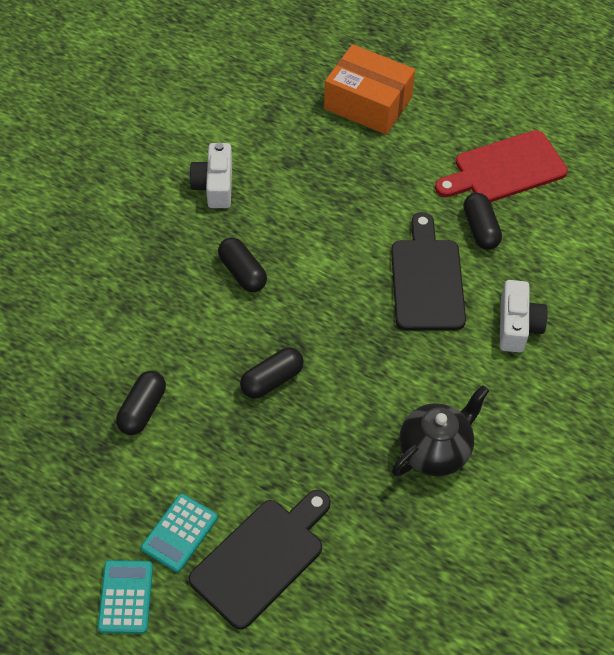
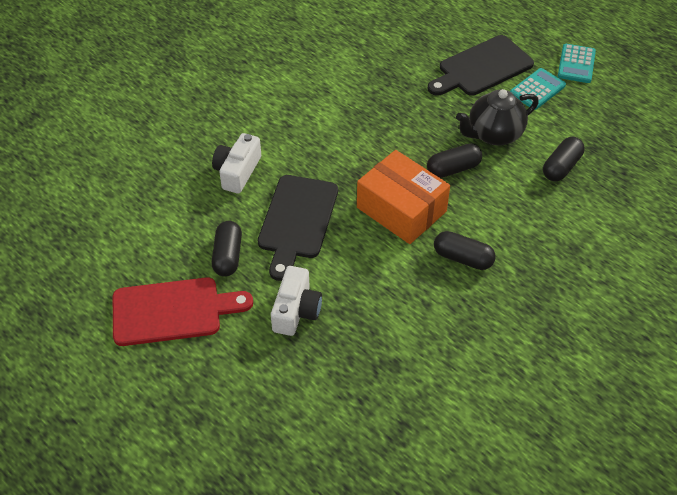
camera: 165 degrees left, 5 degrees down
white camera [189,143,232,208] -> white camera moved to [271,266,322,336]
black capsule [218,237,267,292] -> black capsule turned 45 degrees counterclockwise [434,231,496,270]
orange box [324,44,415,134] -> orange box moved to [357,150,450,244]
black teapot [392,385,489,476] -> black teapot moved to [456,89,539,145]

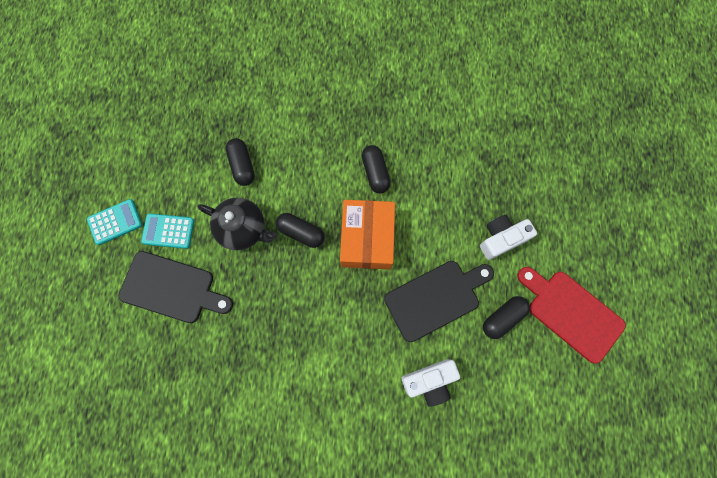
camera: 130 degrees left, 25 degrees up
black capsule [543,137,584,181] -> black capsule turned 75 degrees clockwise [225,138,255,186]

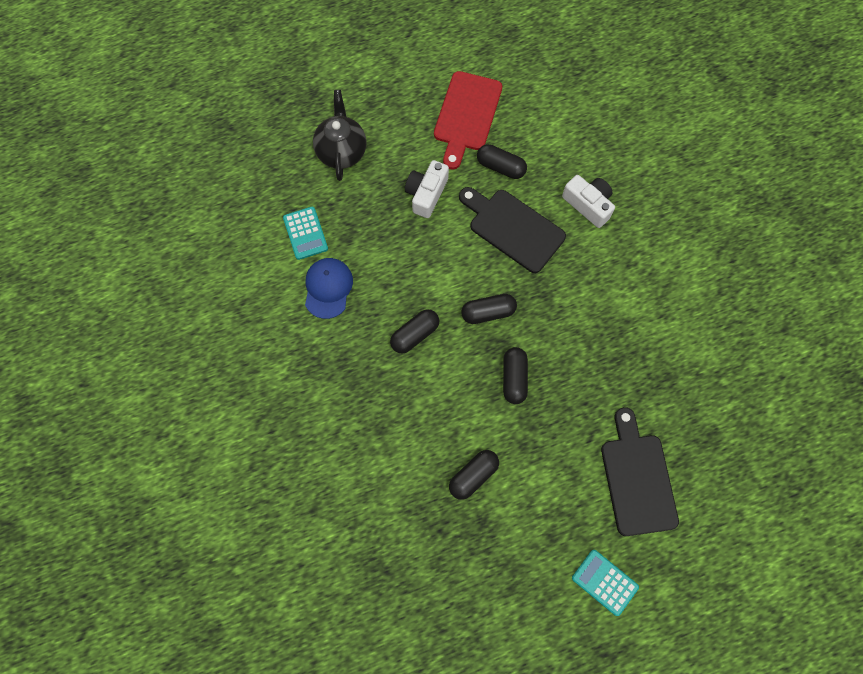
camera: 115 degrees left, 5 degrees down
turquoise calculator [141,213,194,249] -> turquoise calculator moved to [283,207,328,260]
black teapot [197,198,277,250] -> black teapot moved to [313,90,366,181]
orange box [340,200,395,269] -> black capsule [461,294,517,324]
white camera [480,215,537,260] -> white camera turned 75 degrees clockwise [405,160,449,218]
none -> blue cap [305,258,353,319]

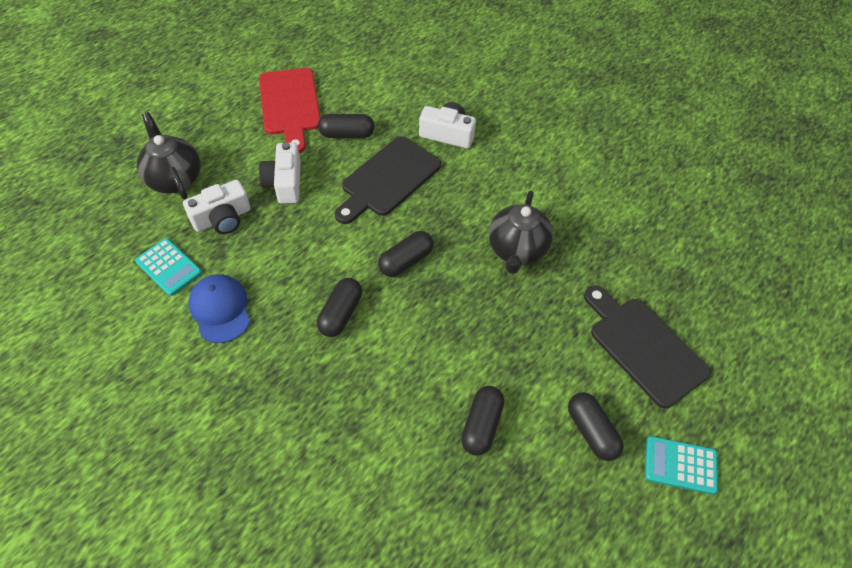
camera: 30 degrees left, 15 degrees down
black cutting board [459,187,566,273] -> black cutting board turned 60 degrees counterclockwise [335,136,441,224]
black capsule [503,347,528,404] -> black capsule moved to [568,392,624,461]
none -> white camera [183,180,251,234]
none -> black teapot [489,190,553,274]

